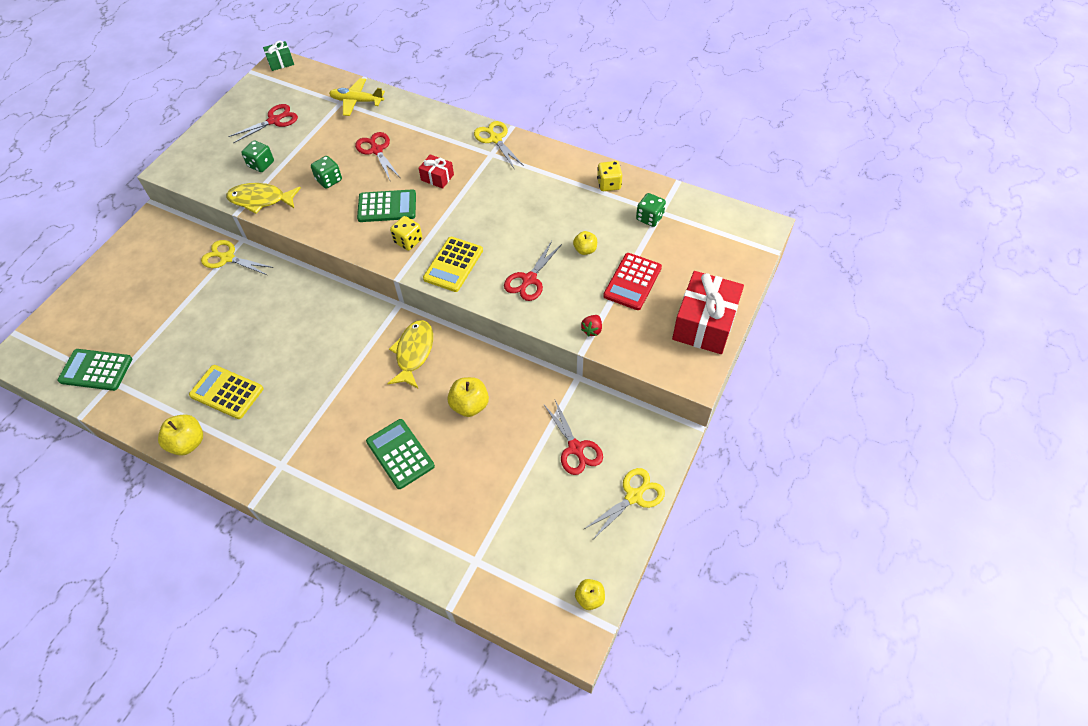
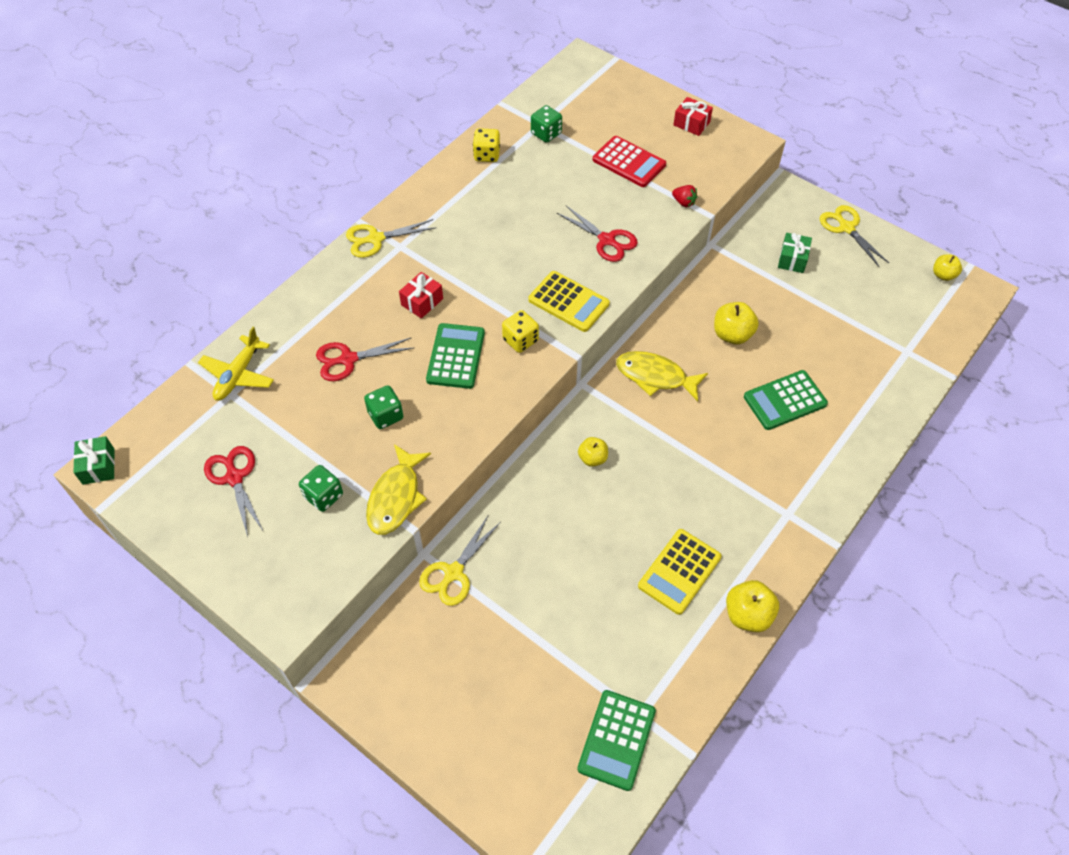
camera: 80 degrees left, 0 degrees up
red scissors [544,400,603,475] -> green gift [778,233,812,273]
yellow apple [573,231,597,255] -> yellow apple moved to [578,437,608,467]
red gift [672,271,744,354] -> red gift [674,97,713,136], size x0.49

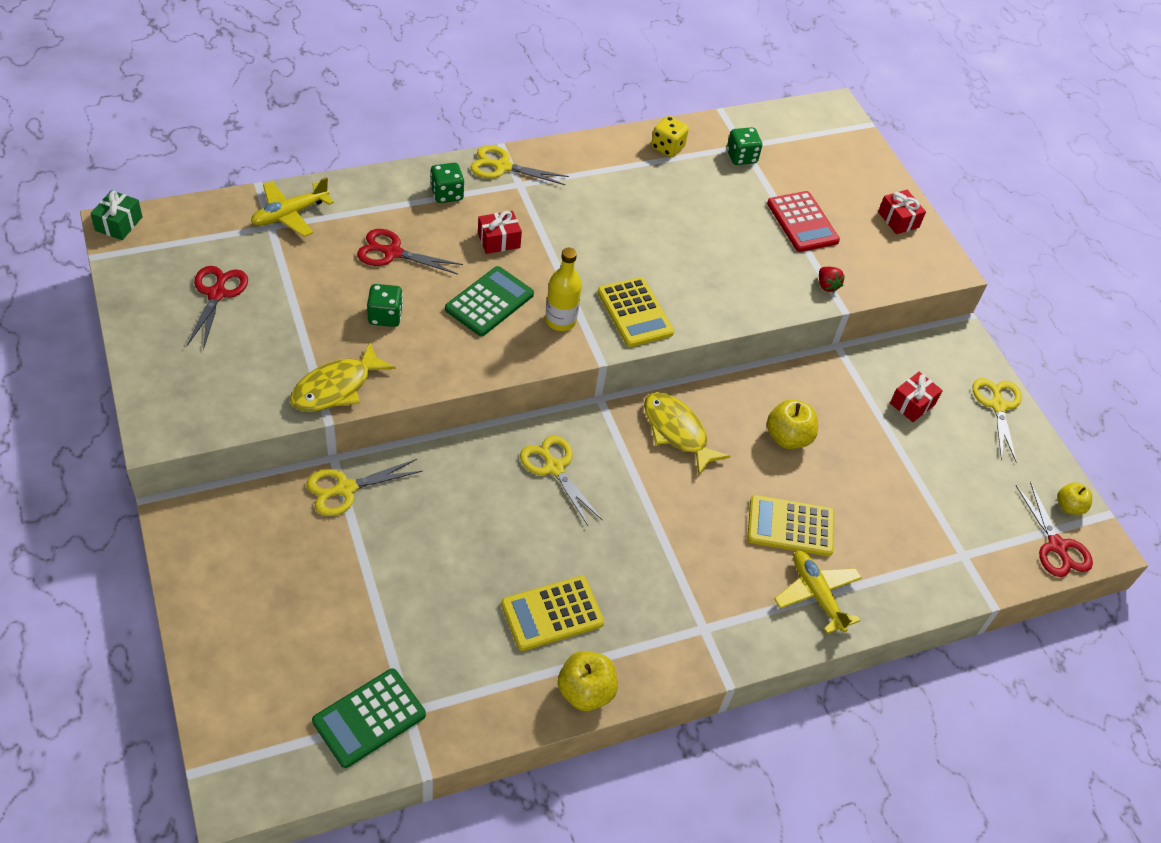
camera: 25 degrees right, 5 degrees down
green dice [299,465,343,512] -> green dice moved to [430,163,464,203]
yellow dice [502,310,539,353] -> yellow bottle [545,248,582,331]
red scissors [557,205,638,262] -> red scissors moved to [1016,481,1093,577]
yellow apple [578,437,608,467] -> yellow scissors [520,435,602,525]
green calculator [744,370,828,430] -> yellow calculator [747,495,834,556]
green gift [778,233,812,273] -> red gift [890,372,943,422]
none -> yellow plane [774,550,862,634]

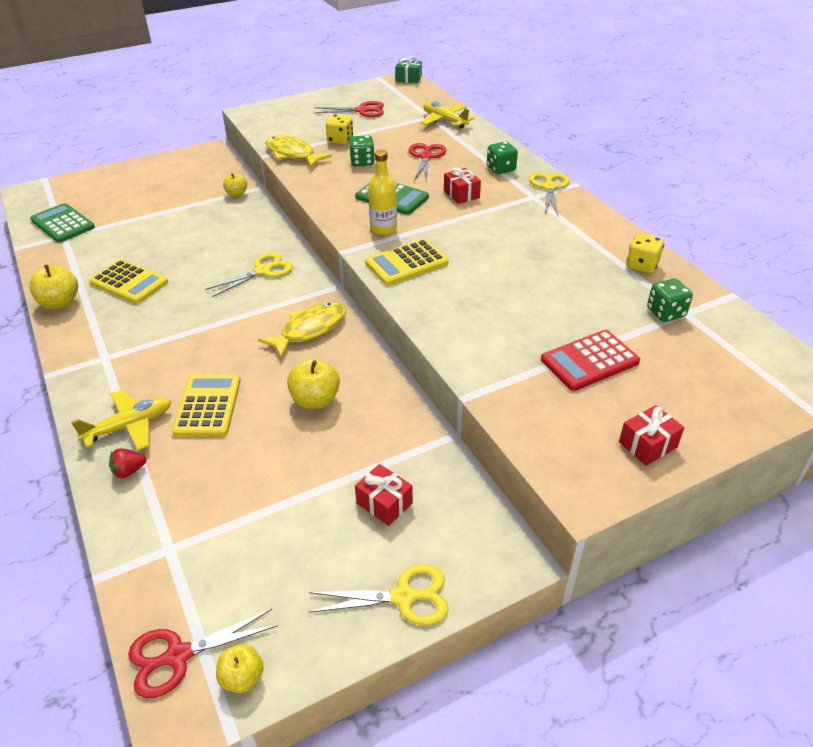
camera: 90 degrees right, 10 degrees down
yellow scissors [306,459,423,516] -> yellow apple [223,173,247,197]
yellow calculator [501,576,604,651] -> yellow calculator turned 150 degrees clockwise [89,259,168,304]
red strawberry [819,267,845,293] -> red strawberry moved to [109,448,147,478]
none -> yellow dice [326,115,353,144]

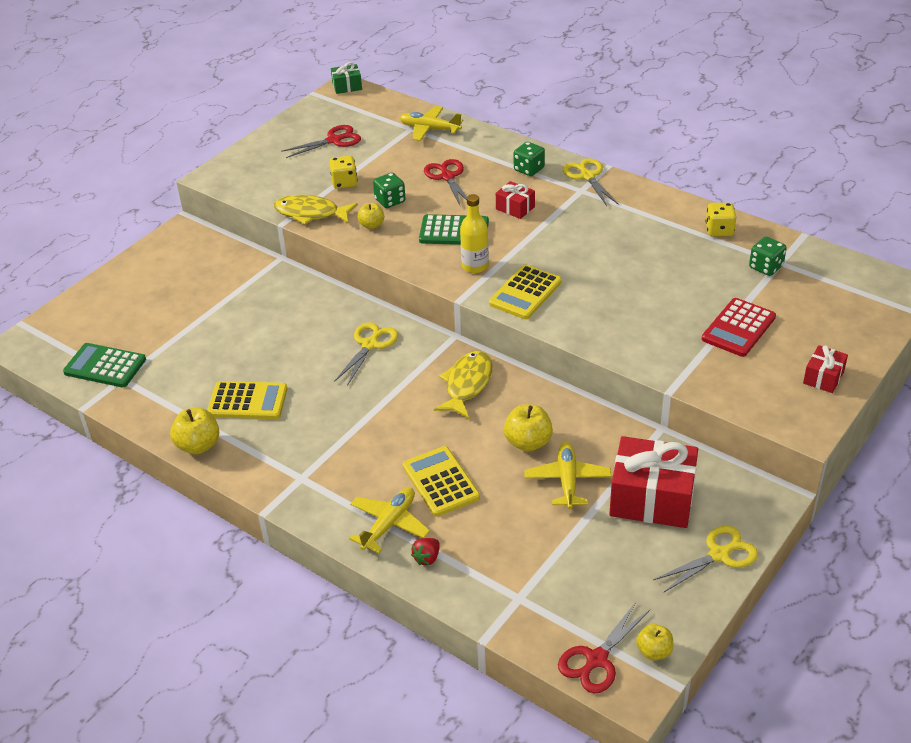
camera: 25 degrees left, 0 degrees up
yellow apple [223,173,247,197] -> yellow apple moved to [357,203,384,229]
red gift [355,464,413,526] -> red gift [609,436,698,528], size x2.03
none -> yellow plane [524,442,611,509]

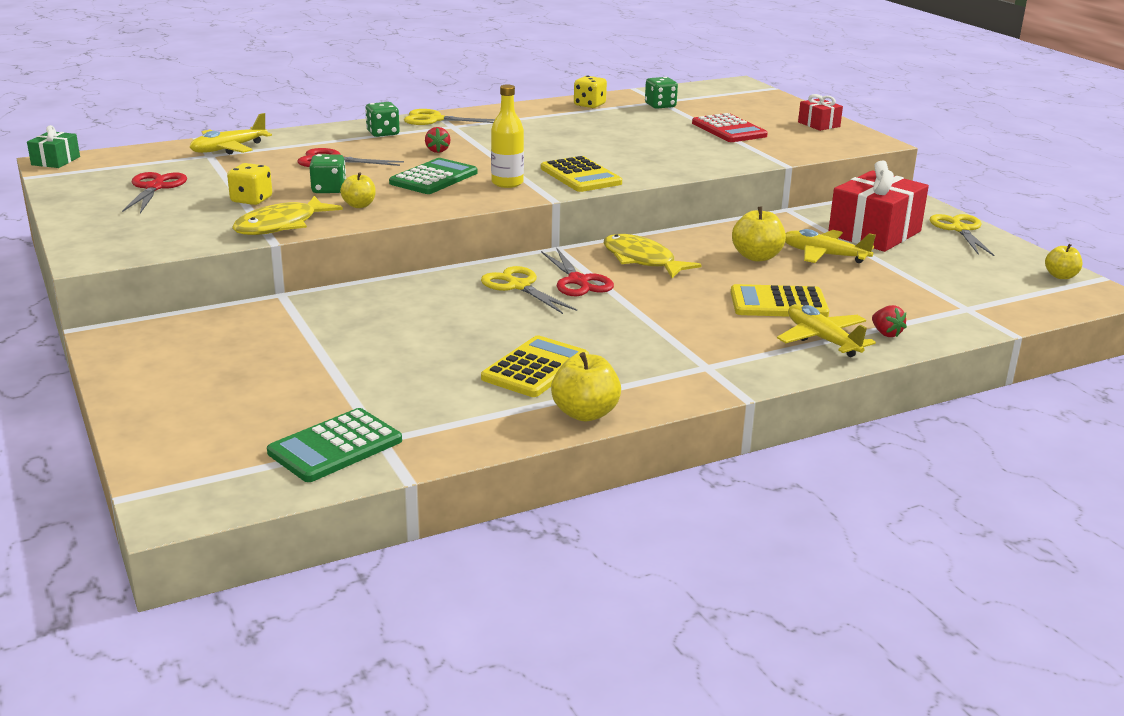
camera: 65 degrees left, 15 degrees down
red gift [496,181,535,219] -> red strawberry [425,127,451,153]
red scissors [558,602,650,694] -> red scissors moved to [541,249,614,296]

